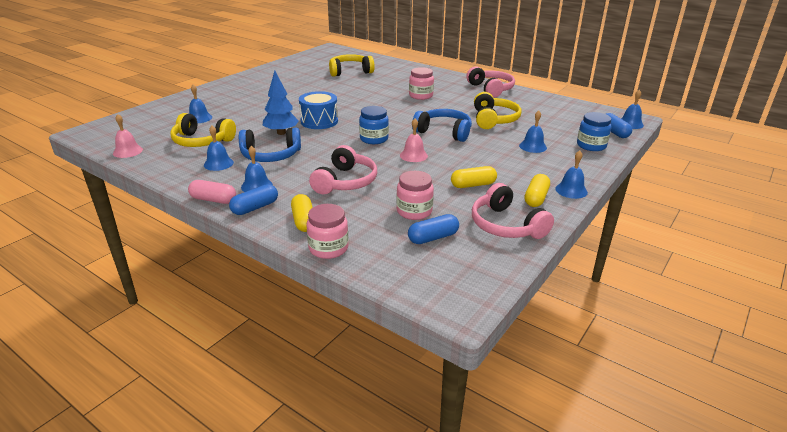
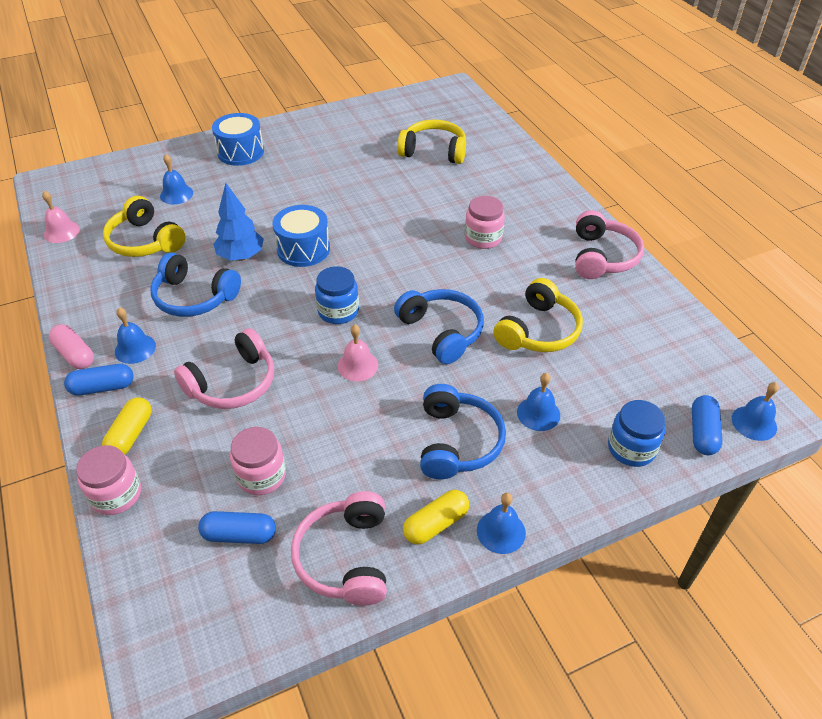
camera: 30 degrees right, 15 degrees up
blue bell [204,126,234,171] -> none
yellow capsule [451,166,497,188] -> none
none -> blue drum [212,113,264,166]
none -> blue headphones [420,384,506,480]

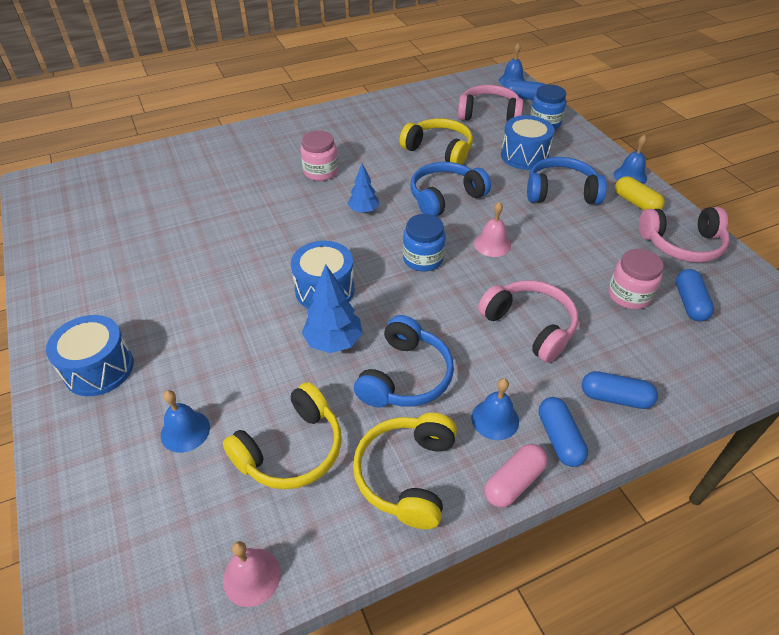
camera: 90 degrees left, 0 degrees up
pink jar [76,445,141,515] -> none
yellow capsule [102,397,152,455] -> blue capsule [582,371,658,409]
yellow headphones [397,120,466,164] -> yellow headphones moved to [353,413,457,529]
blue bell [517,373,560,431] -> blue drum [501,115,554,170]
pink headphones [575,210,644,279] -> pink headphones moved to [458,85,523,121]
none -> blue tree [348,163,379,213]

